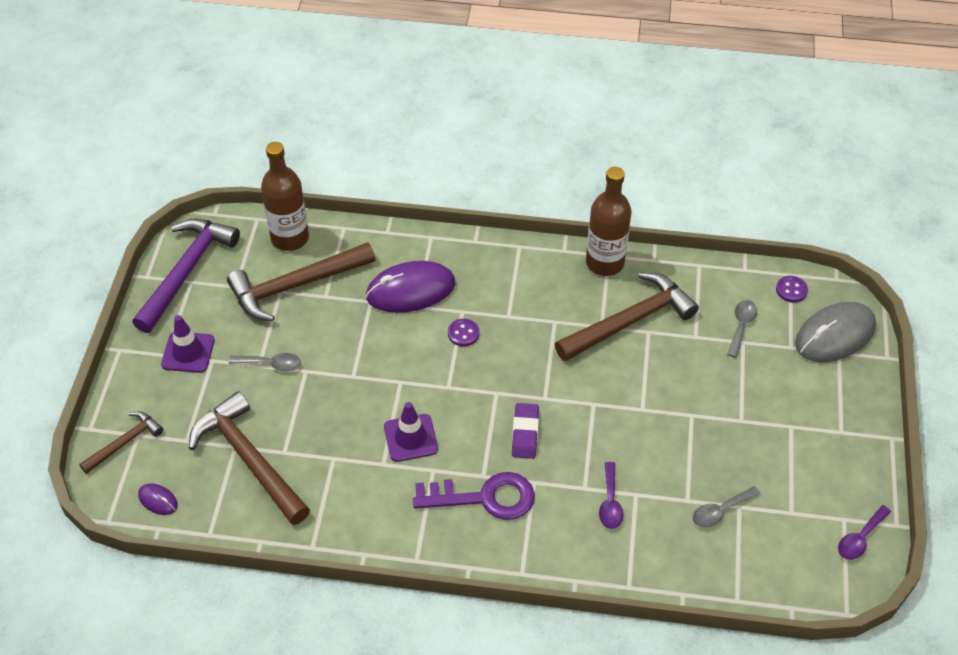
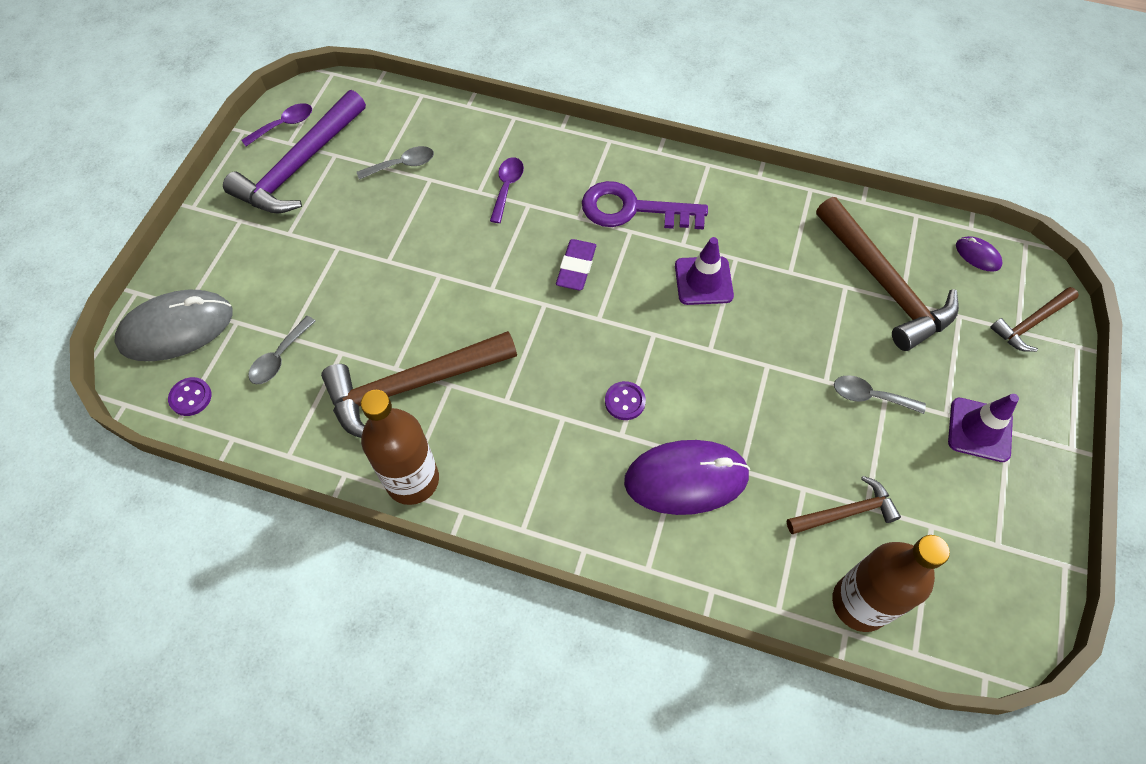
camera: 170 degrees left, 10 degrees up
purple hammer [132,219,240,333] -> purple hammer moved to [223,90,366,214]
brown hammer [227,242,375,321] -> brown hammer [787,476,901,534], size x0.54

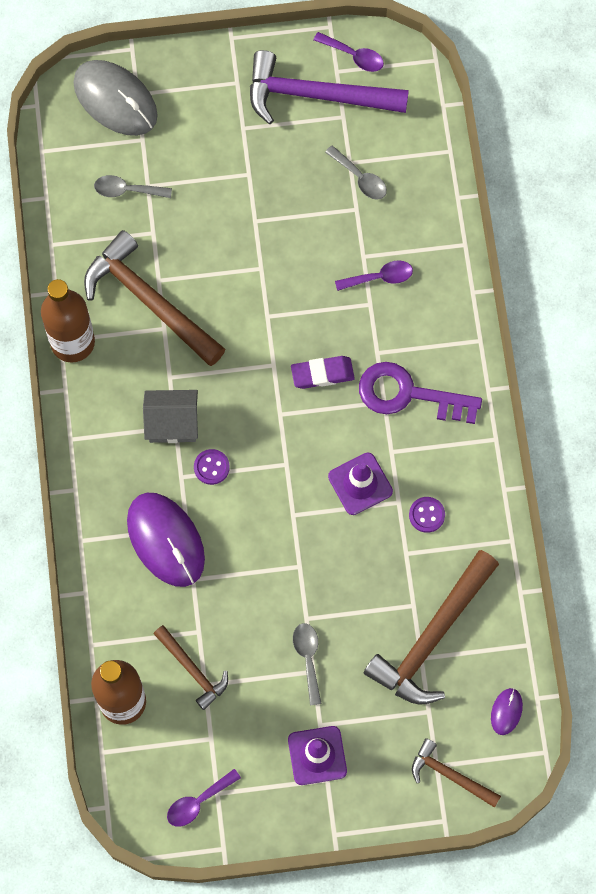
camera: 65 degrees right, 10 degrees up
purple button [168,377,212,416] -> purple button moved to [409,497,445,533]
purple key [582,181,708,230] -> purple key turned 60 degrees counterclockwise [359,362,482,424]
none -> grey house [143,390,198,443]
none -> purple spoon [167,769,241,827]

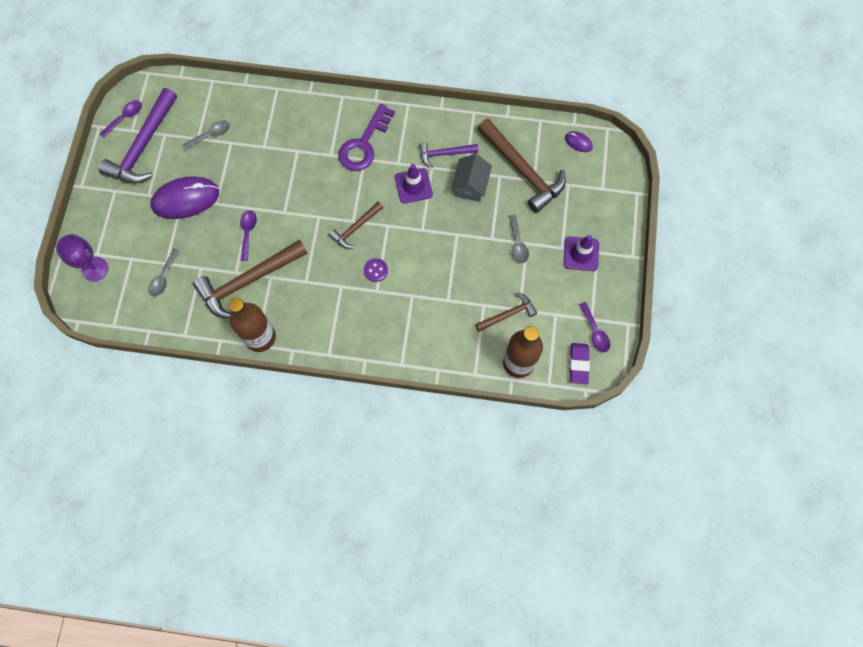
camera: 75 degrees left, 0 degrees up
grey mouse [73,60,158,136] -> purple goblet [56,234,108,282]
purple mouse [127,493,205,587] -> purple mouse moved to [151,177,219,219]
grey house [143,390,198,443] -> grey house moved to [451,154,492,202]
purple eraser [291,356,355,389] -> purple eraser moved to [570,343,590,384]
grey spoon [293,623,322,705] -> grey spoon turned 105 degrees counterclockwise [509,215,529,263]
purple spoon [335,260,413,291] -> purple spoon moved to [240,210,257,261]
purple button [409,497,445,533] -> purple hammer [419,142,478,168]
brown hammer [412,738,501,808] -> brown hammer moved to [329,202,383,248]

